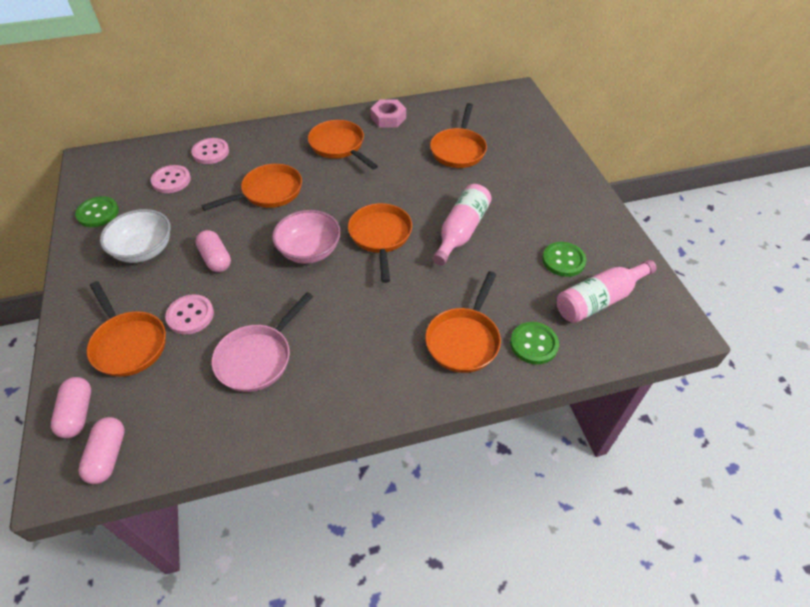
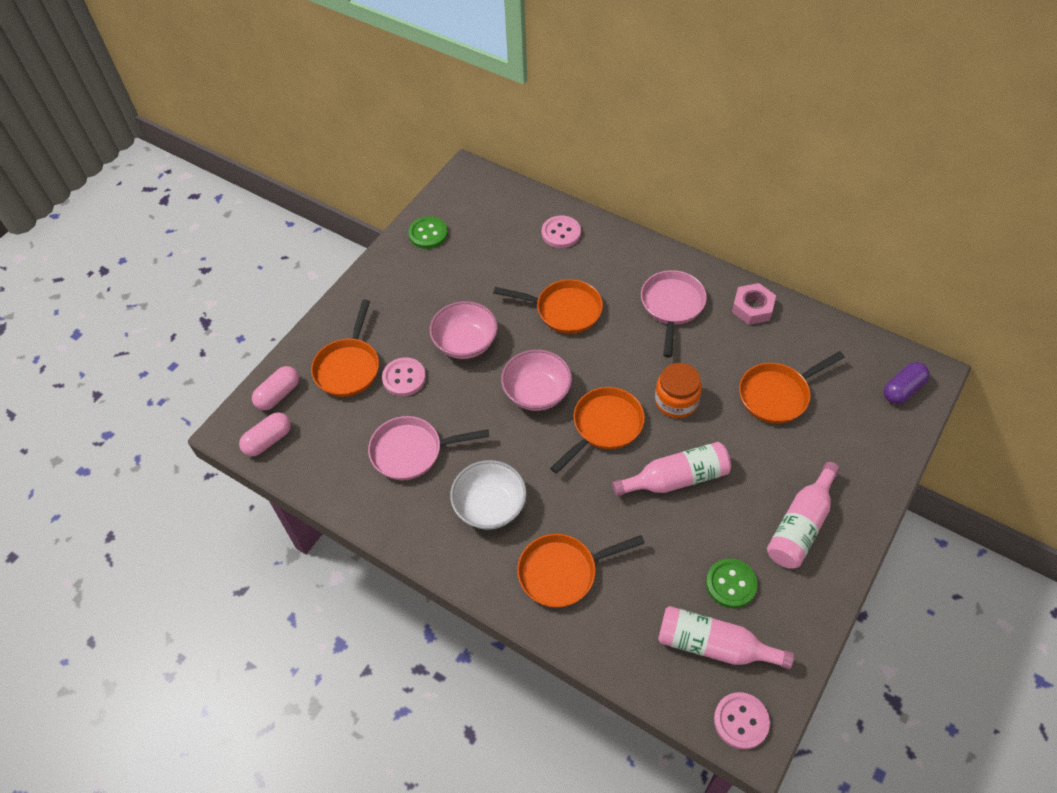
camera: 50 degrees right, 5 degrees up
white bowl [100,209,171,263] -> white bowl moved to [450,460,527,530]
pink button [151,165,191,193] -> pink button moved to [714,692,770,750]
pink capsule [195,230,231,272] -> pink bowl [429,301,498,359]
orange pan [308,120,378,170] -> pink pan [641,270,707,358]
green button [510,322,559,365] -> none
none -> orange jar [655,363,702,418]
none -> pink bottle [767,462,840,569]
none -> purple capsule [884,362,930,404]

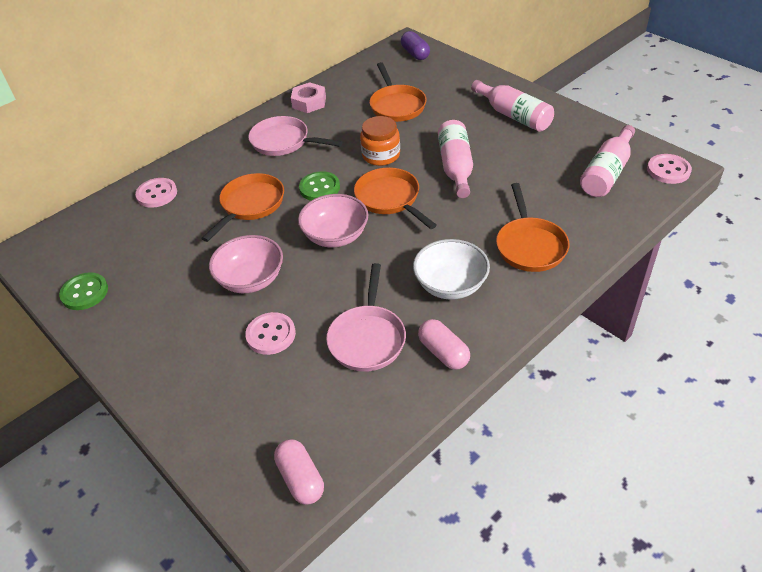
camera: 75 degrees left, 10 degrees down
pink capsule [252,366,299,410] -> pink capsule moved to [418,319,470,370]
orange pan [311,300,379,397] -> none
green button [706,558,758,608] -> green button moved to [299,171,340,201]

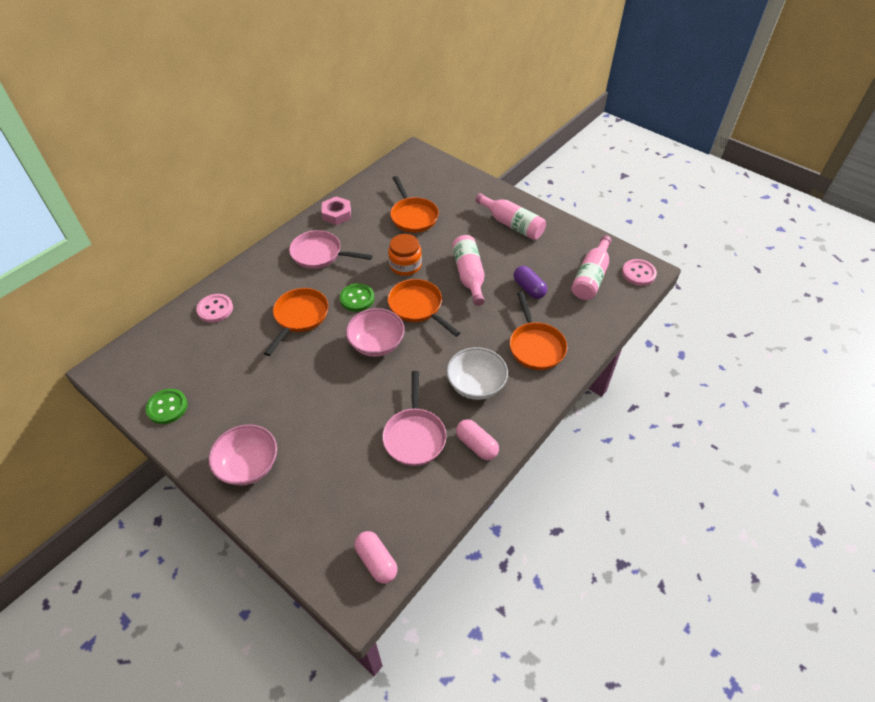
camera: 10 degrees left, 5 degrees up
pink bowl [209,235,283,293] -> pink bowl moved to [208,424,277,486]
pink button [245,312,296,355] -> none
purple capsule [401,31,430,60] -> purple capsule moved to [514,266,547,299]

